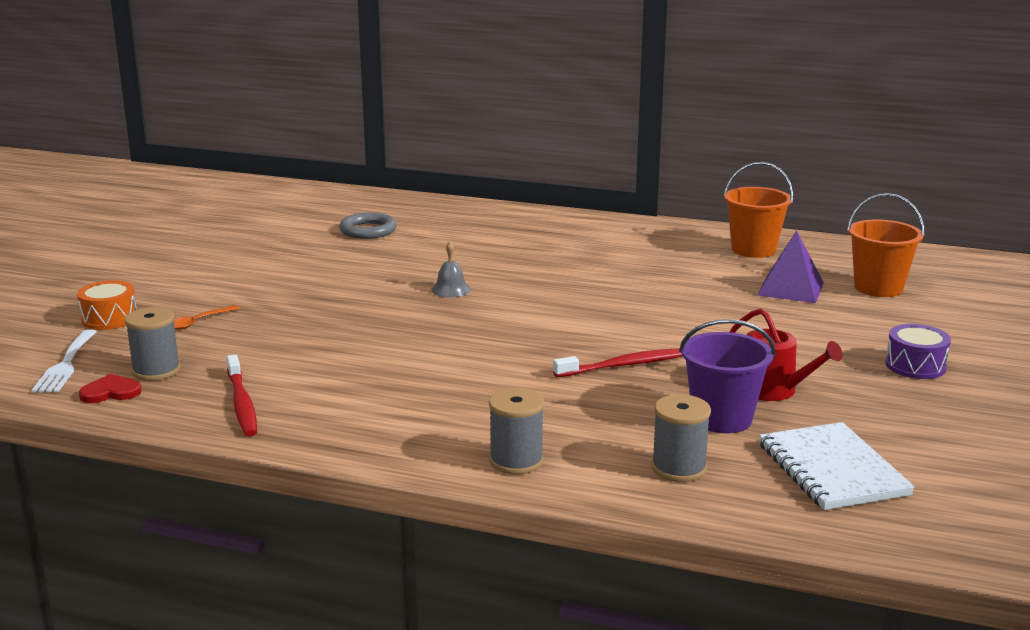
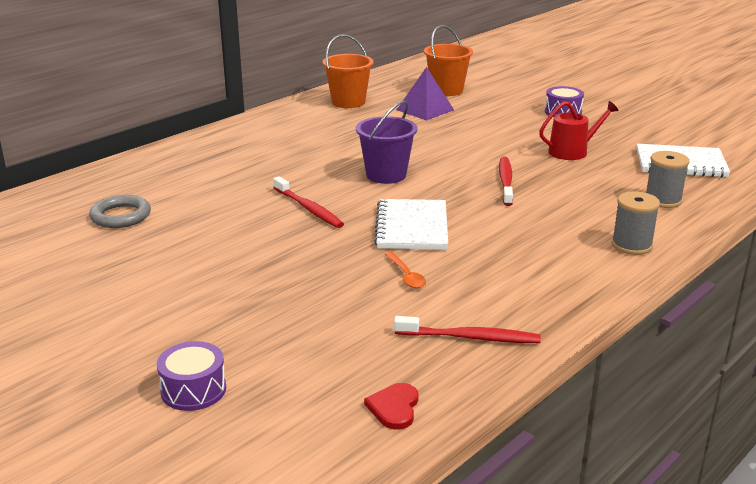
camera: 65 degrees left, 5 degrees up
white fork [31,329,97,393] -> none
orange drum [77,280,137,330] -> purple drum [157,341,226,411]
grey spool [125,307,181,381] -> none
orange spoon [174,305,240,330] -> orange spoon moved to [385,252,426,288]
grey bell [431,242,471,297] -> red toothbrush [273,176,344,228]
purple bucket [679,319,775,433] -> purple bucket moved to [356,100,417,184]
none -> white notebook [374,199,448,250]

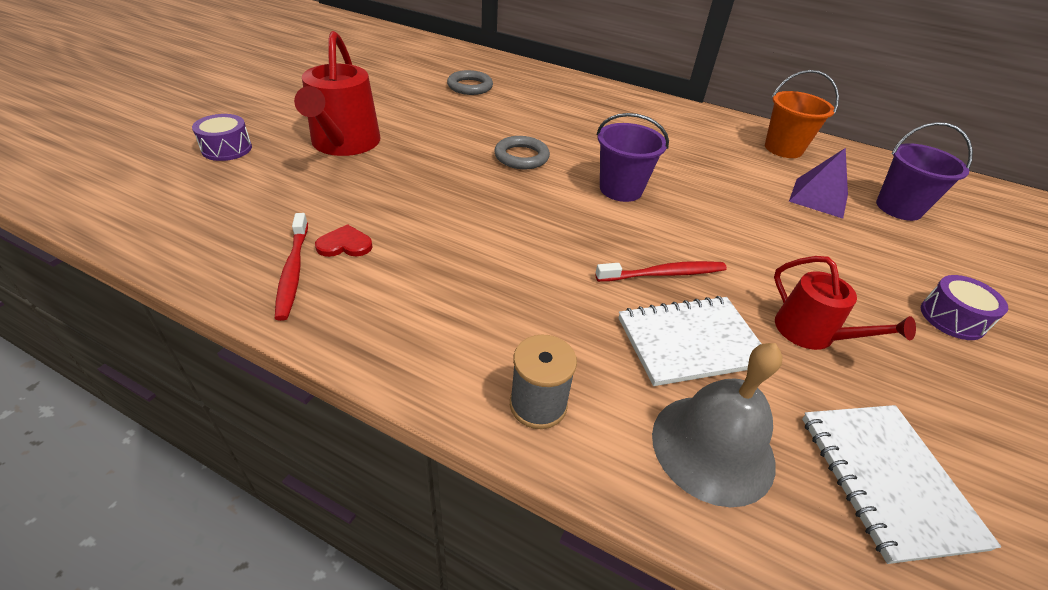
camera: 70 degrees right, 15 degrees up
red toothbrush [273,176,344,228] -> grey ring [494,136,550,169]
red heart [364,383,418,429] -> red heart moved to [315,224,373,257]
white notebook [374,199,448,250] -> white notebook moved to [618,296,761,386]
orange spoon [385,252,426,288] -> none
orange bucket [424,25,473,96] -> purple bucket [876,122,973,221]
grey spool [646,151,690,208] -> grey bell [652,343,783,507]
none -> red watering can [294,31,381,156]

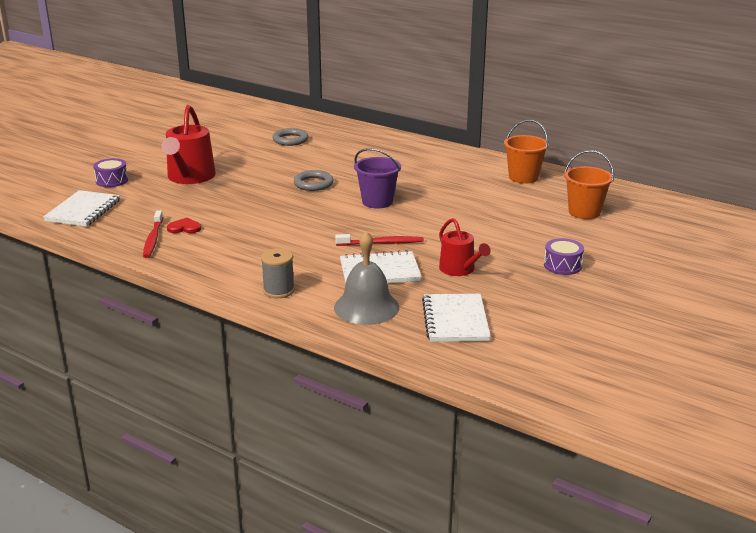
camera: 10 degrees right, 15 degrees down
purple pyramid [789,148,848,219] -> none
purple bucket [876,122,973,221] -> orange bucket [564,150,614,219]
none -> white notebook [43,190,120,227]

